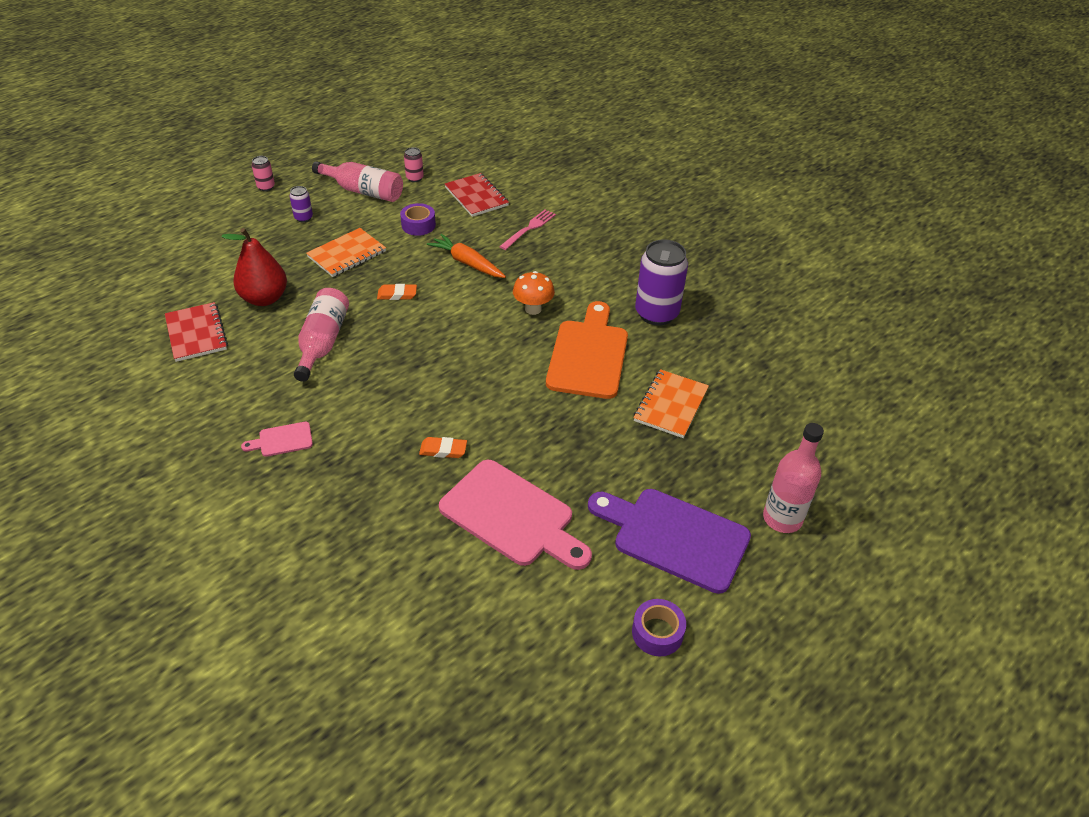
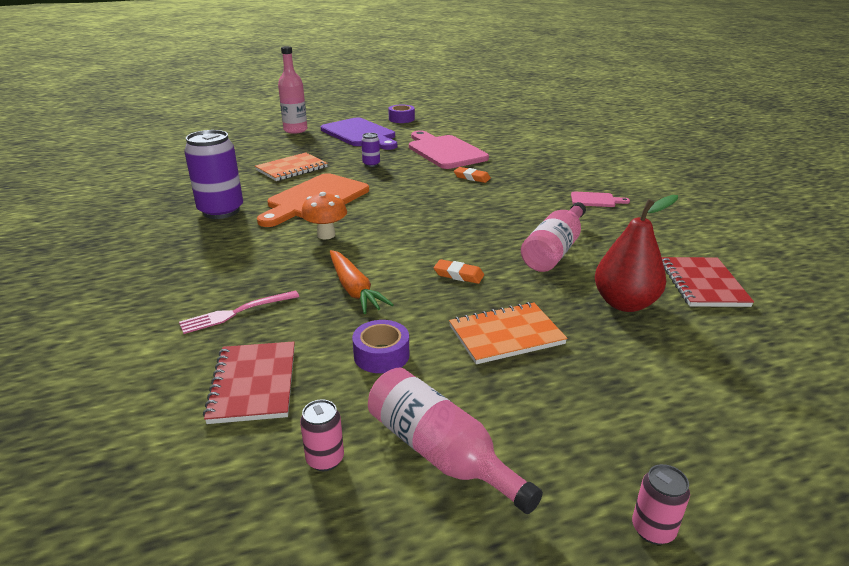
camera: 155 degrees left, 15 degrees down
purple can [289,186,313,222] -> purple can moved to [361,133,380,167]

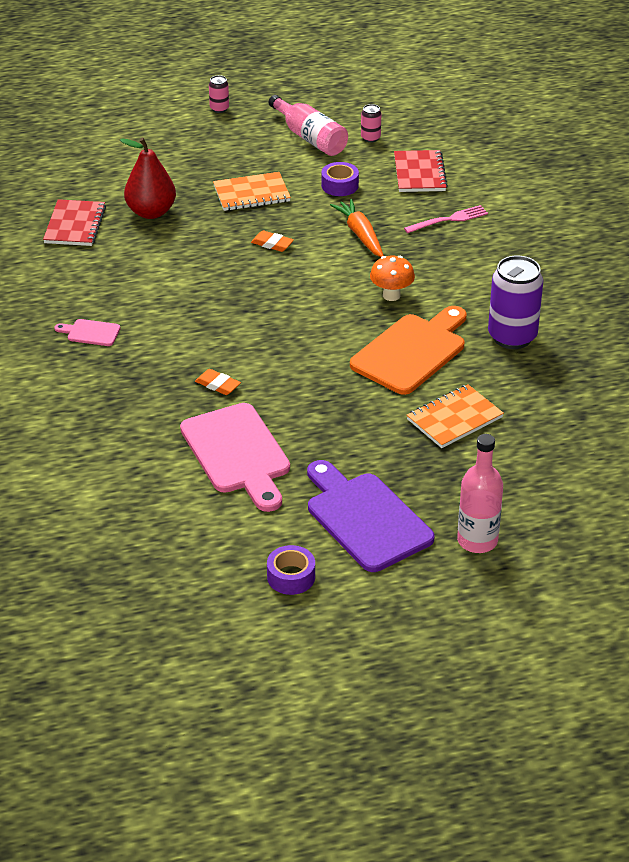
camera: 175 degrees left, 10 degrees up
purple can [361,133,380,167] -> none
pink bottle [521,202,586,272] -> none

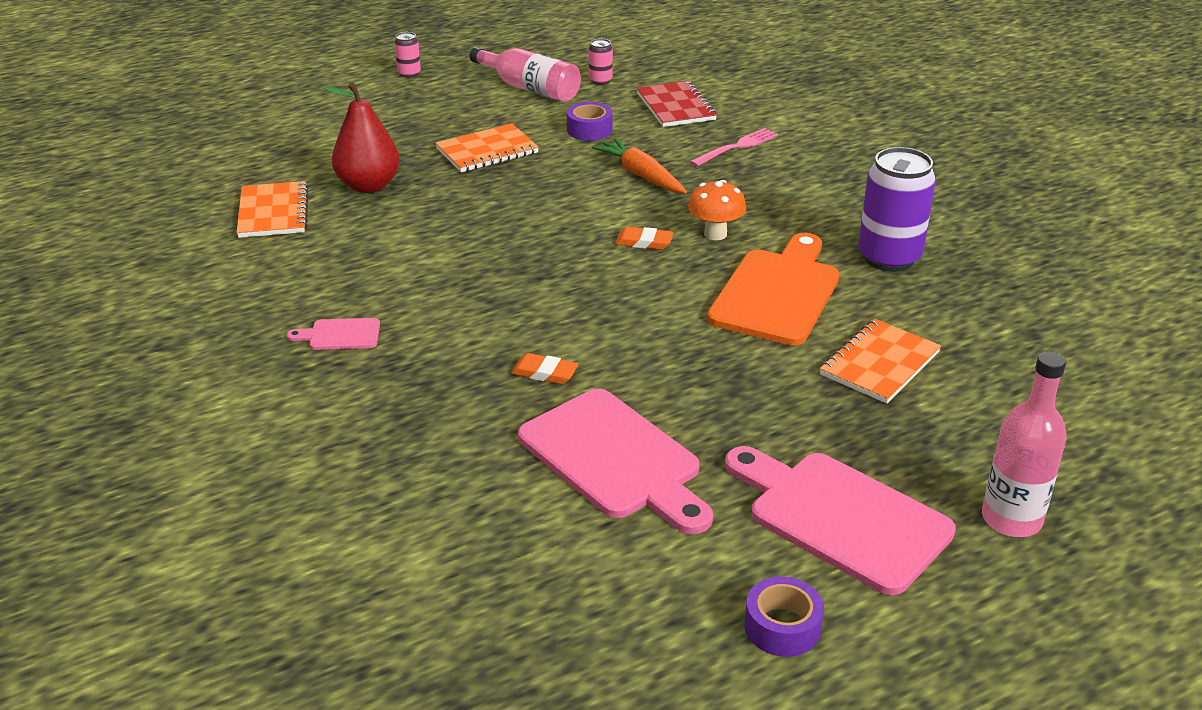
camera: 15 degrees left, 5 degrees down
red notebook [43,199,106,246] -> orange notebook [237,181,309,238]
orange eraser [251,230,294,252] -> orange eraser moved to [615,227,674,250]
purple cutting board [307,460,434,572] -> pink cutting board [725,446,956,595]

